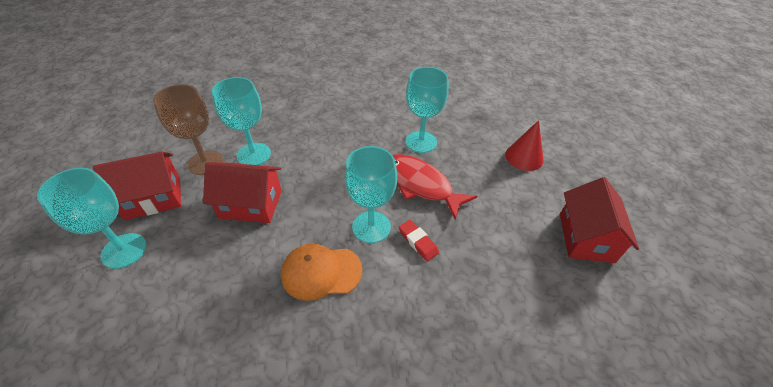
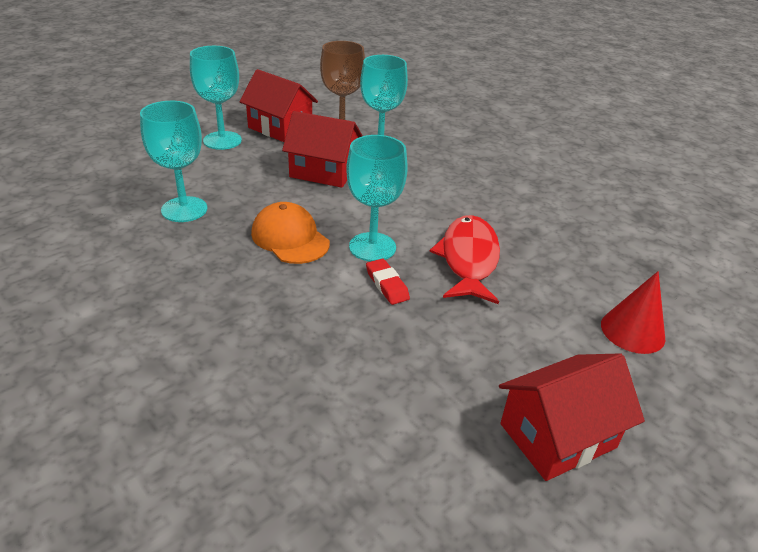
camera: 55 degrees right, 10 degrees down
red house [203,162,282,223] -> red house turned 45 degrees counterclockwise [282,111,363,188]
red eraser [399,220,439,261] -> red eraser turned 45 degrees counterclockwise [366,259,410,305]
turquoise goblet [406,67,449,153] -> turquoise goblet moved to [140,101,207,222]

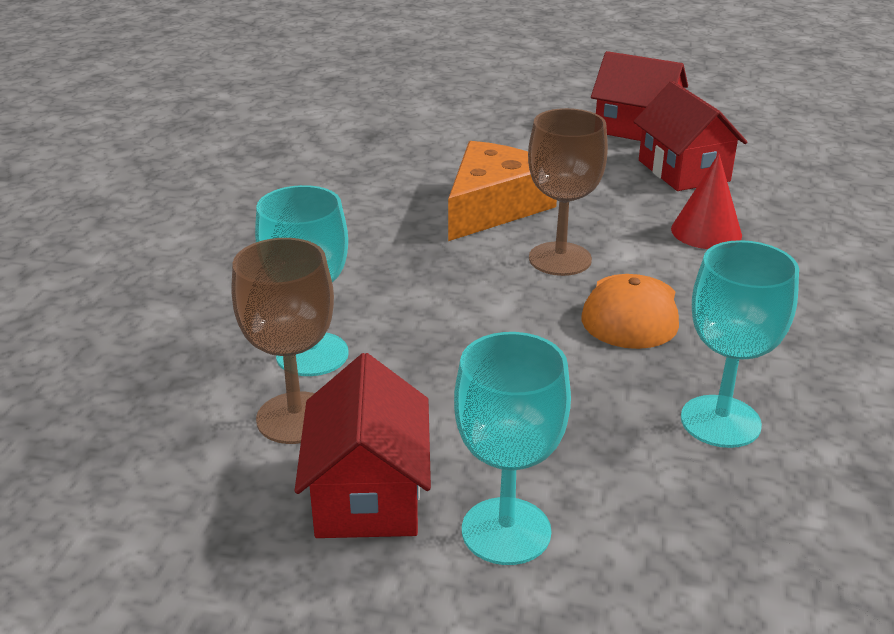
camera: 125 degrees left, 5 degrees down
red house [282,111,363,188] -> red house moved to [633,81,747,191]
turquoise goblet [346,135,408,261] -> brown goblet [528,108,608,276]
red eraser [366,259,410,305] -> none
red fish [429,215,500,304] -> orange cheese [448,141,557,241]
red cone [601,271,665,354] -> red cone moved to [671,154,742,249]

